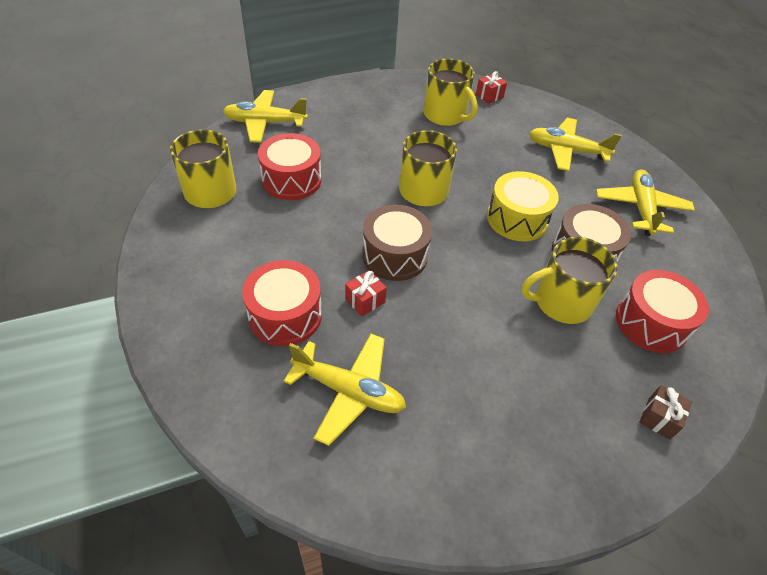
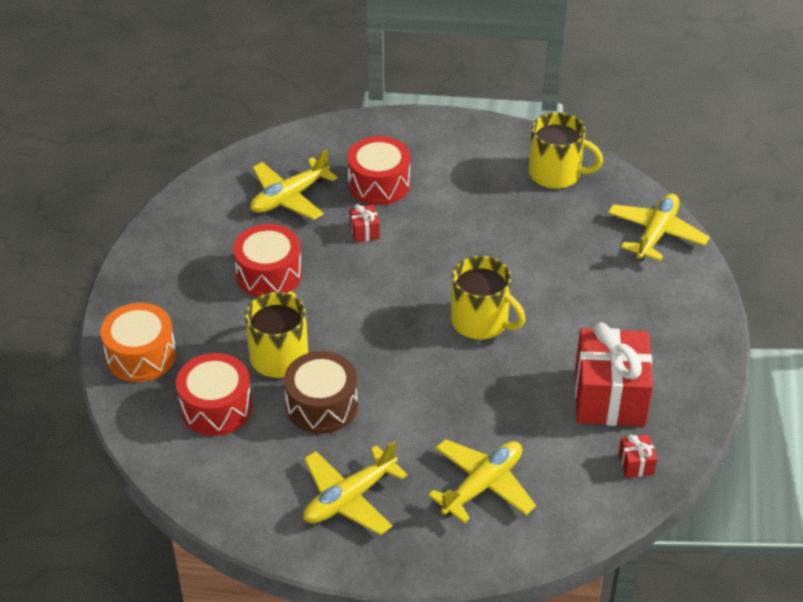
camera: 120 degrees right, 5 degrees down
red drum [258,133,322,200] -> red drum moved to [233,224,302,297]
brown drum [362,205,432,281] -> none
yellow mug [423,58,478,126] -> red gift [575,323,653,426]
yellow drum [487,171,559,241] -> none
yellow plane [596,169,695,236] -> yellow plane turned 105 degrees clockwise [303,441,408,535]
brown gift [639,385,692,440] -> orange drum [101,303,176,382]

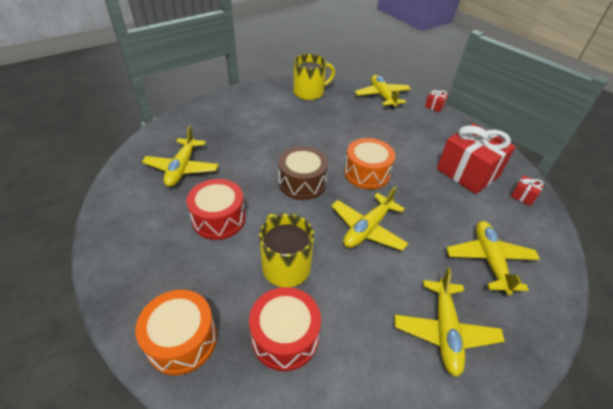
camera: 45 degrees left, 0 degrees up
brown drum [284,351,358,434] -> brown drum moved to [278,146,328,200]
red drum [347,136,410,205] -> none
red gift [349,204,380,243] -> red gift moved to [425,90,448,112]
yellow mug [451,256,525,339] -> orange drum [344,138,395,189]
none -> yellow plane [331,186,409,251]

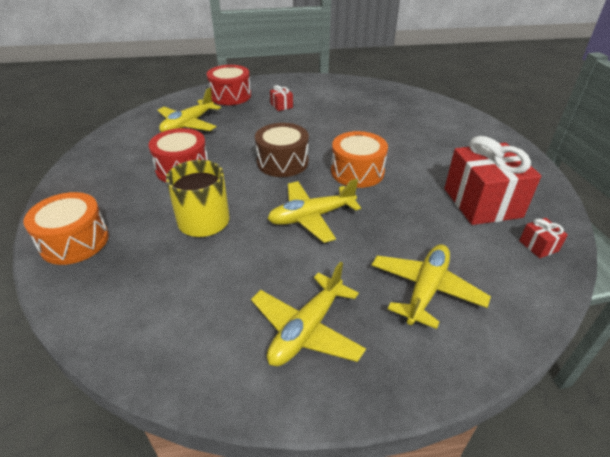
camera: 30 degrees right, 5 degrees down
red drum [249,287,321,371] -> red drum moved to [207,65,251,105]
yellow mug [294,54,335,100] -> none
yellow plane [355,75,411,109] -> none
red gift [425,90,448,112] -> red gift moved to [270,85,293,111]

